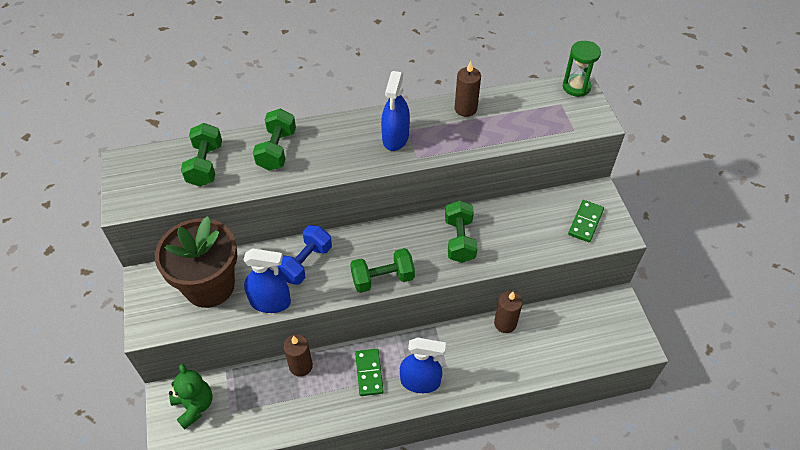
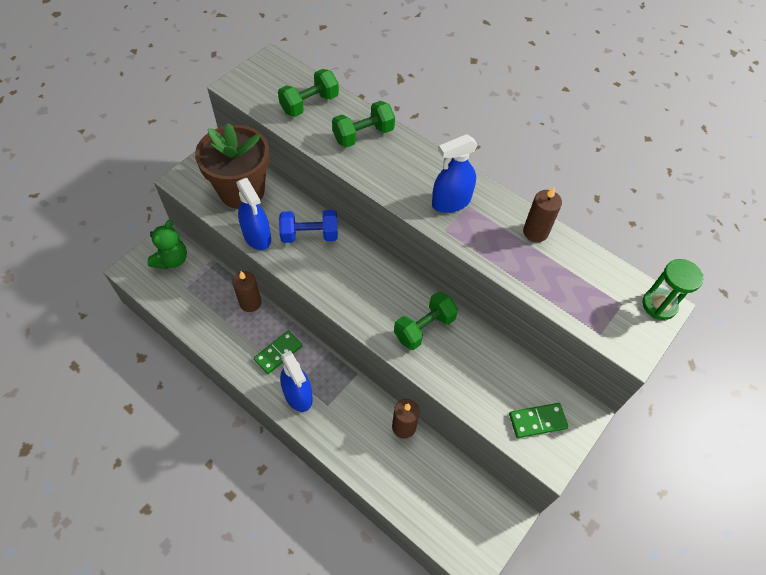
camera: 50 degrees right, 5 degrees up
green dumbbell [350,248,415,293] -> none

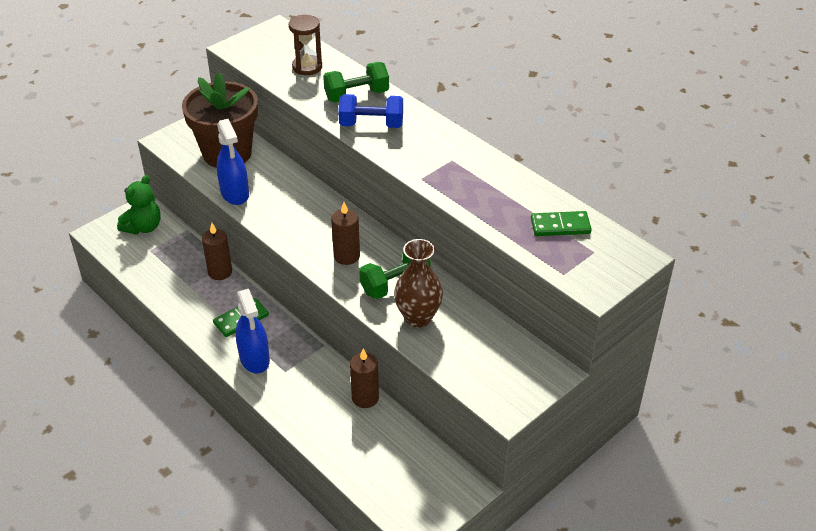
camera: 10 degrees right, 15 degrees down
green dumbbell [278,69,339,117] -> brown hourglass [289,15,322,75]
blue dumbbell [279,210,338,243] -> blue dumbbell moved to [338,94,403,128]
blue spray bottle [432,134,478,213] -> none
green domino [509,403,568,438] -> green domino moved to [531,211,592,236]
brown candle [523,187,562,242] -> brown candle moved to [331,202,360,265]
green hourglass [642,259,703,320] -> none
none -> brown vase [394,239,443,327]

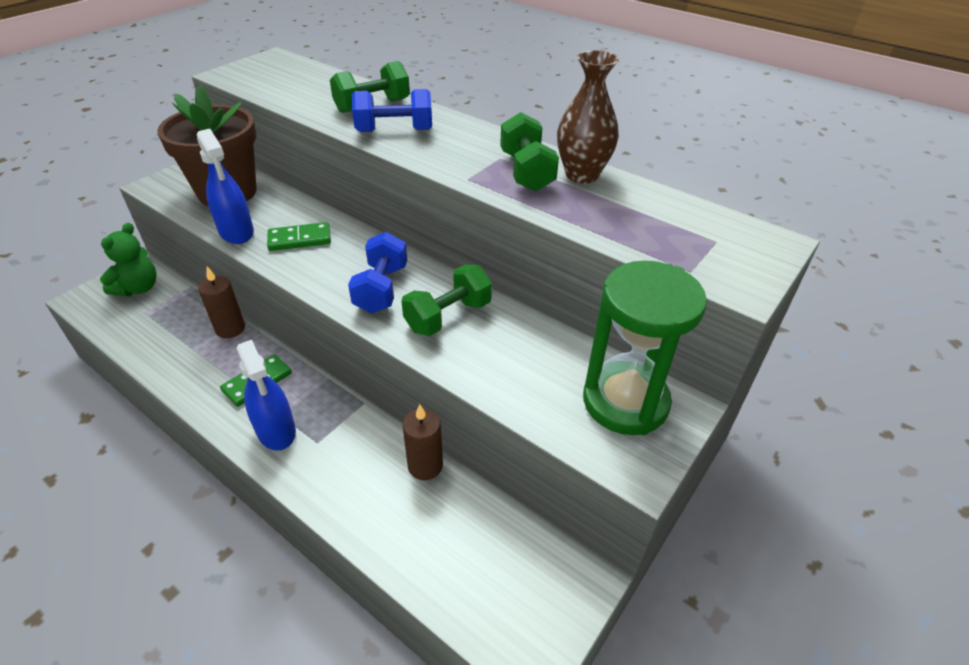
camera: 10 degrees left, 0 degrees up
brown hourglass [289,15,322,75] -> none
brown candle [331,202,360,265] -> blue dumbbell [348,232,407,313]
brown vase [394,239,443,327] -> brown vase moved to [557,50,619,183]
green domino [531,211,592,236] -> green domino moved to [267,222,331,251]
none -> green dumbbell [500,112,559,192]
none -> green hourglass [583,261,707,435]

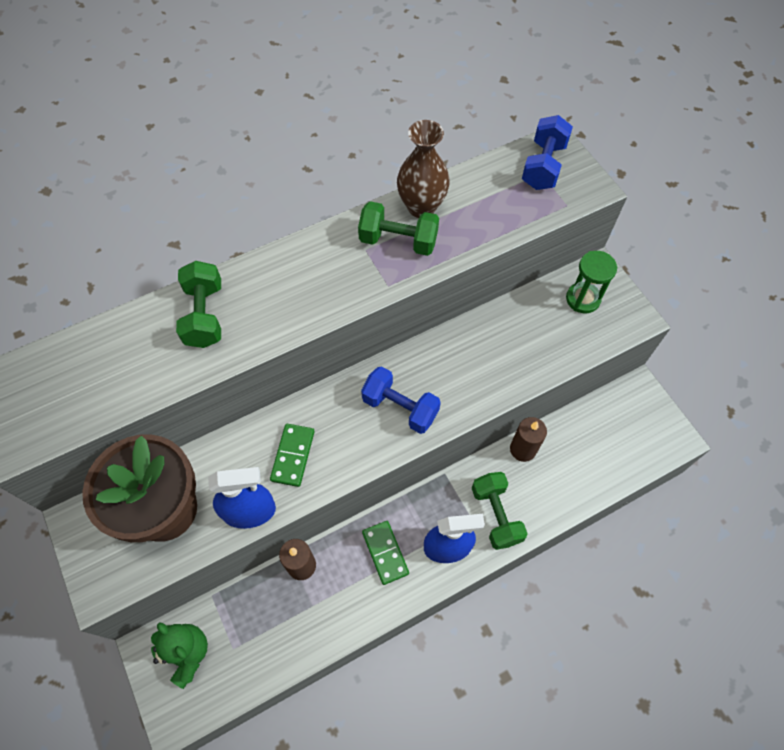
camera: 65 degrees left, 20 degrees up
blue dumbbell [352,89,432,132] -> blue dumbbell moved to [522,115,573,190]
green dumbbell [402,265,492,336] -> green dumbbell moved to [472,472,528,550]
green hourglass [583,261,707,435] -> green hourglass [566,251,617,313], size x0.58

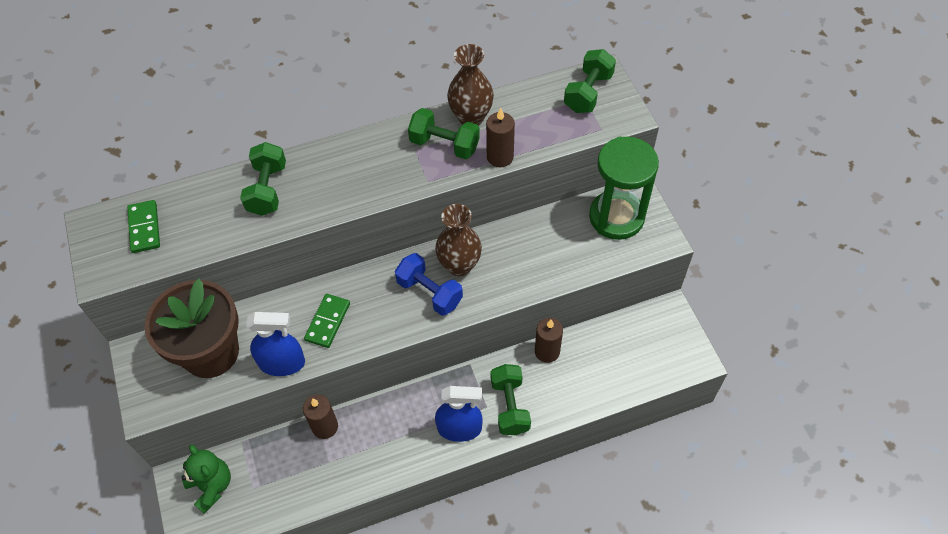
camera: 10 degrees right, 5 degrees down
green domino [362,521,409,585] -> green domino moved to [127,200,160,253]
blue dumbbell [522,115,573,190] -> green dumbbell [564,49,616,113]
green hourglass [566,251,617,313] -> green hourglass [589,136,659,240], size x1.72
none -> brown vase [435,204,482,276]
none -> brown candle [486,108,515,167]

